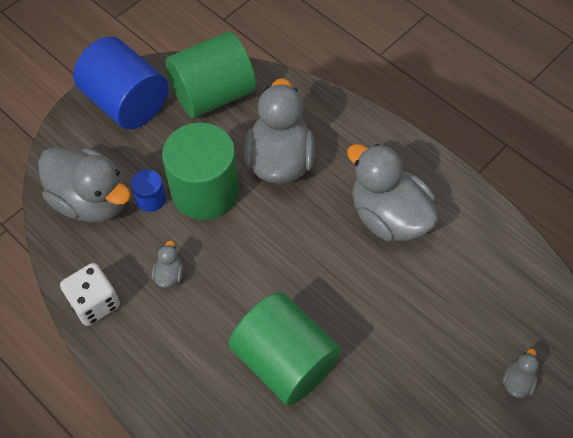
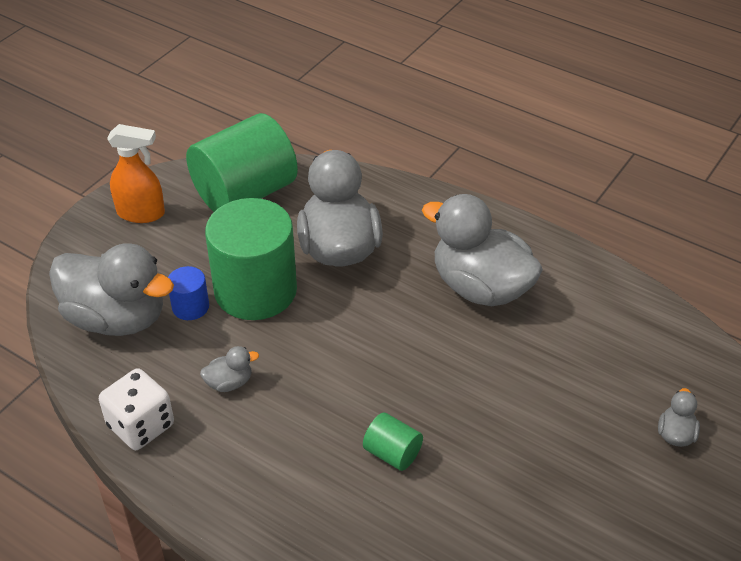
camera: 10 degrees left, 15 degrees down
blue cylinder [73,37,168,129] -> orange spray bottle [107,124,165,223]
grey duck [152,240,183,288] -> grey duck turned 75 degrees clockwise [200,346,259,392]
green cylinder [229,292,341,406] -> green cylinder [363,412,423,471], size x0.44

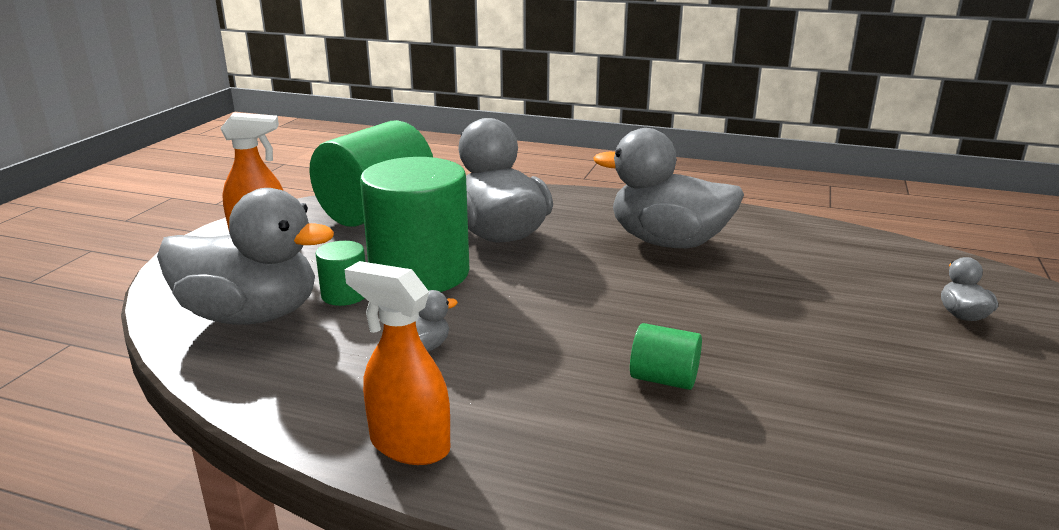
camera: 15 degrees left, 20 degrees down
white dice [99,368,174,450] -> none
blue cylinder [168,266,209,320] -> green cylinder [315,241,365,306]
none -> orange spray bottle [345,261,450,465]

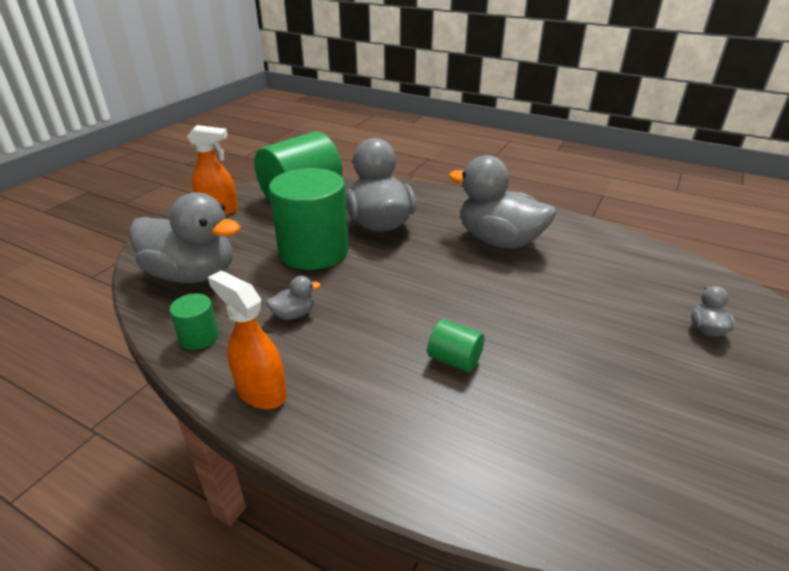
camera: 10 degrees right, 10 degrees up
green cylinder [315,241,365,306] -> green cylinder moved to [169,293,219,350]

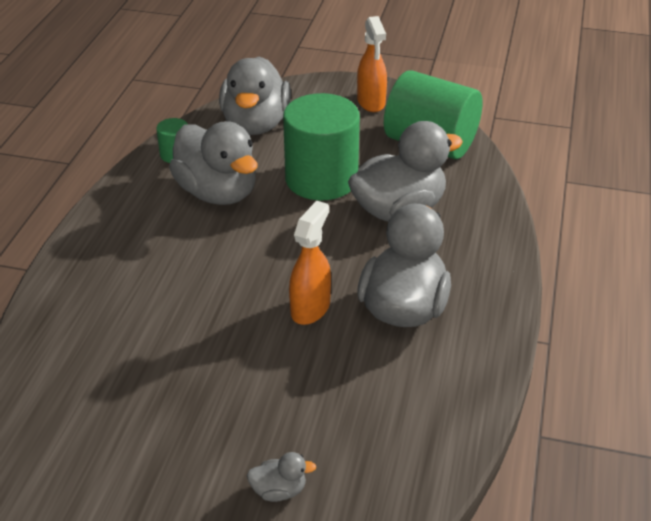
camera: 75 degrees right, 5 degrees up
orange spray bottle [208,270,287,409] -> orange spray bottle moved to [289,201,331,325]
grey duck [266,276,321,320] -> grey duck [169,121,258,205], size x2.41
green cylinder [427,319,484,372] -> none

